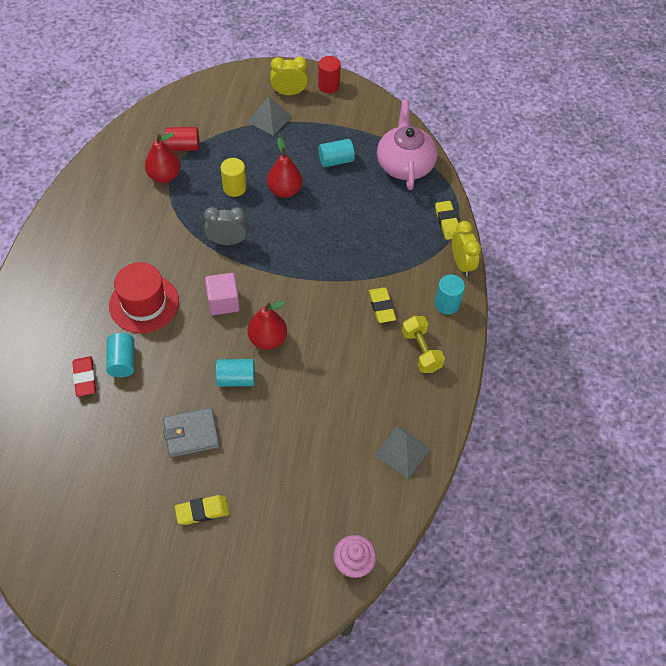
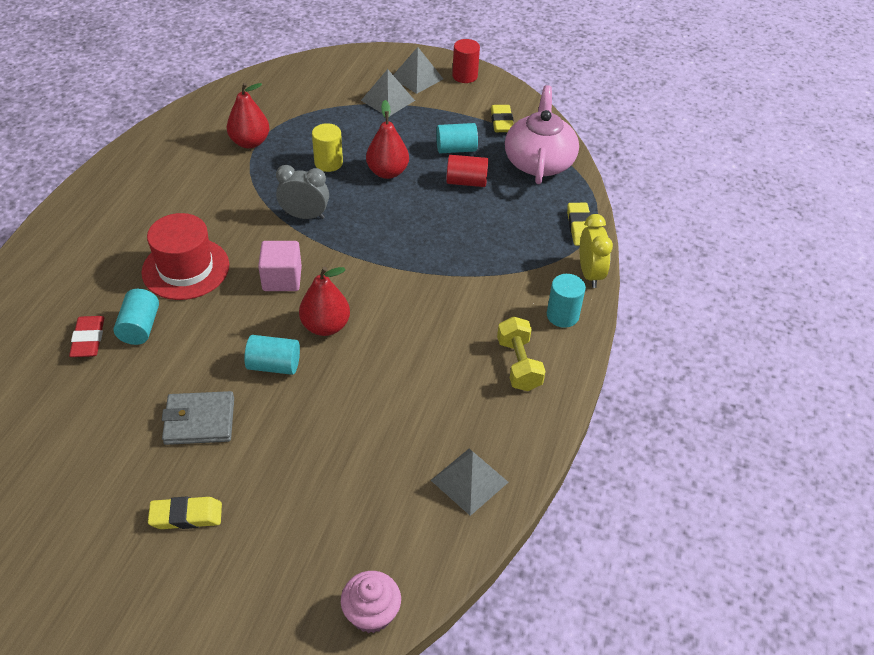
camera: 10 degrees right, 10 degrees down
red cylinder [165,127,199,151] -> red cylinder moved to [446,155,489,187]
yellow clock [270,56,308,95] -> grey pyramid [393,47,443,94]
yellow eraser [369,287,396,323] -> yellow eraser moved to [491,105,514,132]

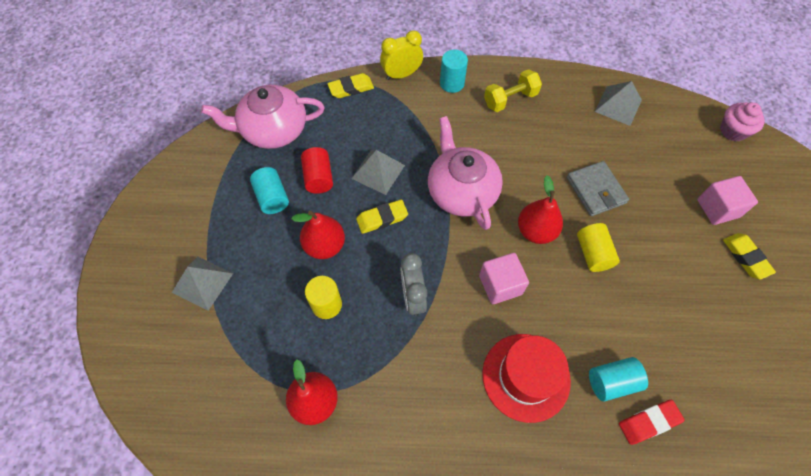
camera: 105 degrees left, 15 degrees up
grey wallet [162,391,234,445] -> grey wallet moved to [567,161,629,216]
turquoise cylinder [244,335,300,375] -> yellow cylinder [577,223,620,272]
grey pyramid [393,47,443,94] -> grey pyramid moved to [351,150,405,195]
red cylinder [452,39,480,83] -> none
yellow eraser [491,105,514,132] -> yellow eraser moved to [356,200,408,234]
none -> pink teapot [428,116,503,230]
none -> pink cube [697,176,758,225]

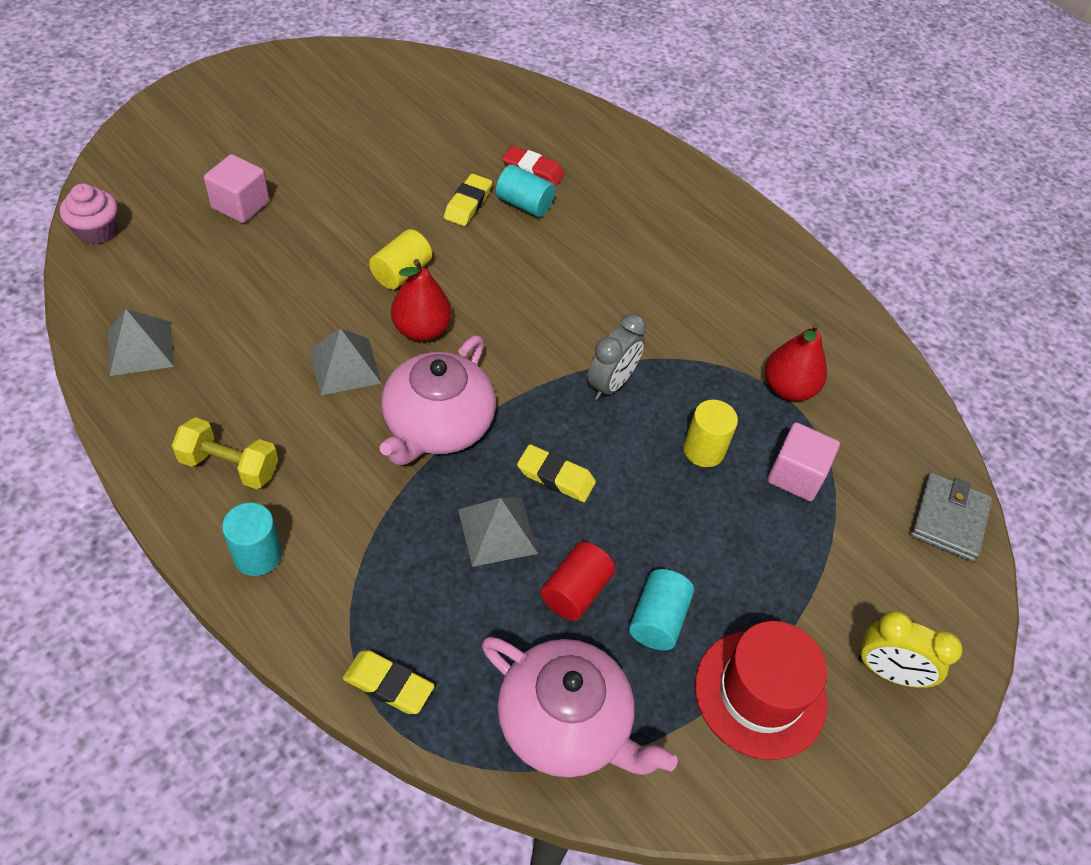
camera: 140 degrees left, 10 degrees down
grey pyramid [172,256,233,311] -> grey pyramid moved to [310,328,382,395]
red pear [292,211,345,259] -> none
yellow clock [380,30,423,80] -> yellow clock moved to [858,611,962,688]
pink cube [479,253,529,304] -> pink cube moved to [767,422,840,501]
red hat [482,334,571,423] -> red hat moved to [695,621,827,760]
grey wallet [567,161,629,216] -> grey wallet moved to [910,472,992,562]
yellow eraser [723,233,776,279] -> yellow eraser moved to [444,174,492,226]

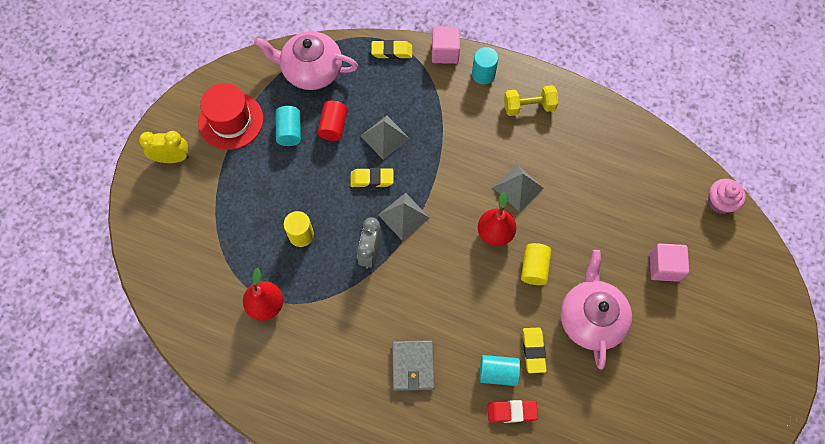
camera: 160 degrees right, 15 degrees up
grey pyramid [108,309,174,376] -> grey pyramid moved to [379,193,430,241]
pink teapot [380,335,496,466] -> pink teapot moved to [561,250,632,370]
pink cube [767,422,840,501] -> pink cube moved to [432,26,460,64]
grey wallet [910,472,992,562] -> grey wallet moved to [392,340,435,391]

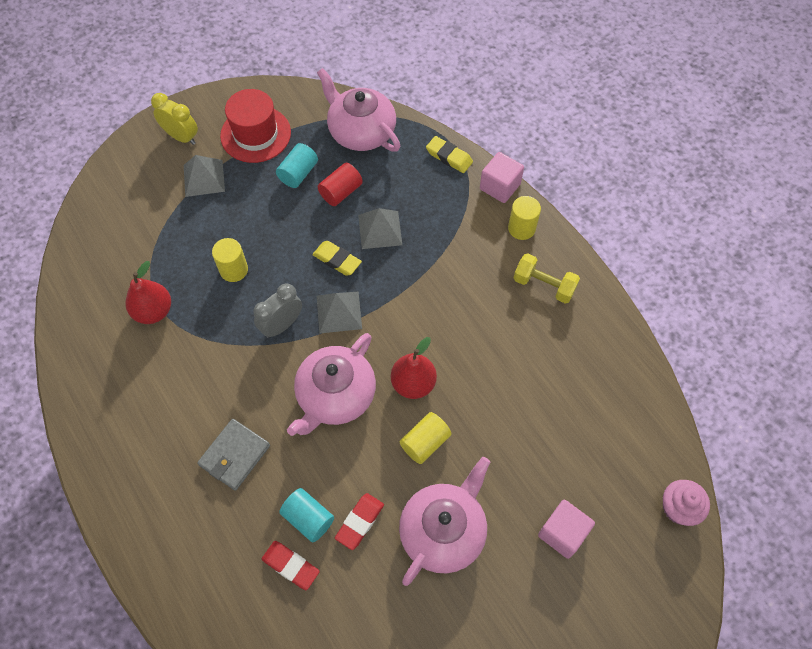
camera: 35 degrees right, 5 degrees down
turquoise cylinder [472,47,498,85] -> yellow cylinder [508,196,541,240]
grey pyramid [493,165,544,212] -> grey pyramid moved to [184,155,225,197]
yellow eraser [523,327,546,373] -> red eraser [335,493,384,550]
none -> pink teapot [287,333,376,436]

